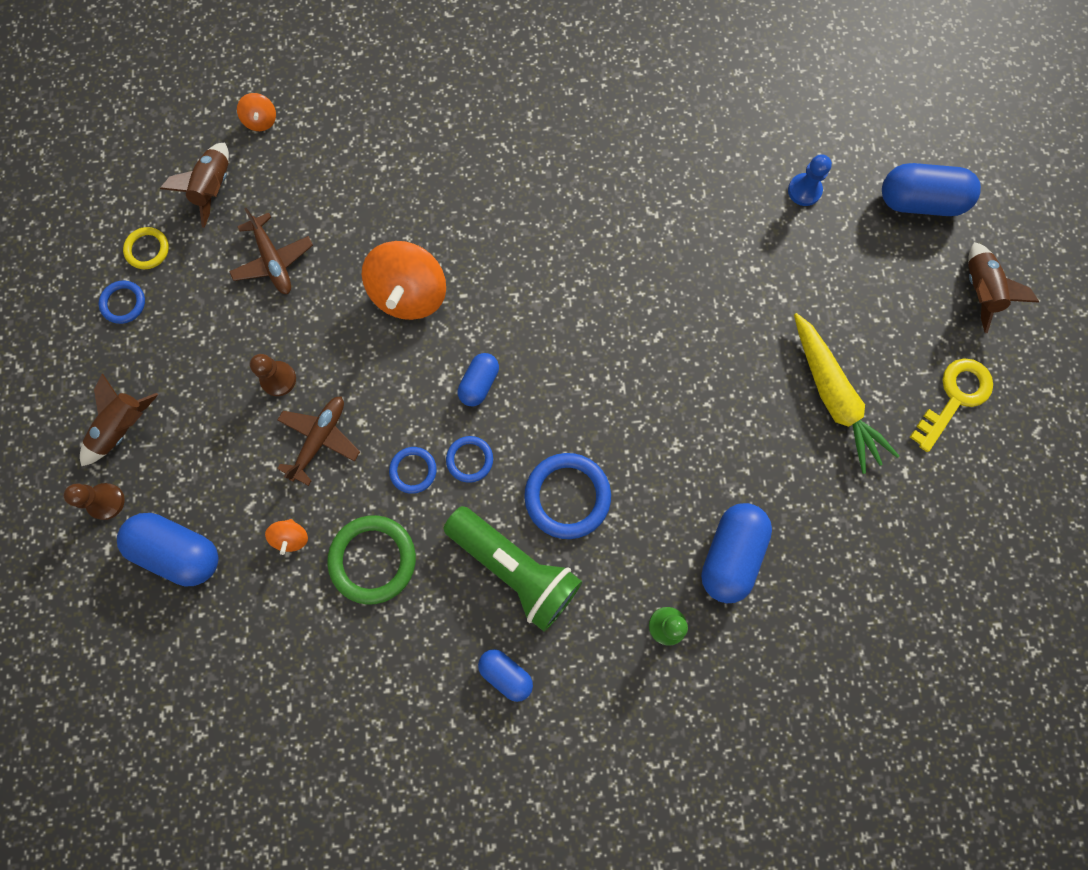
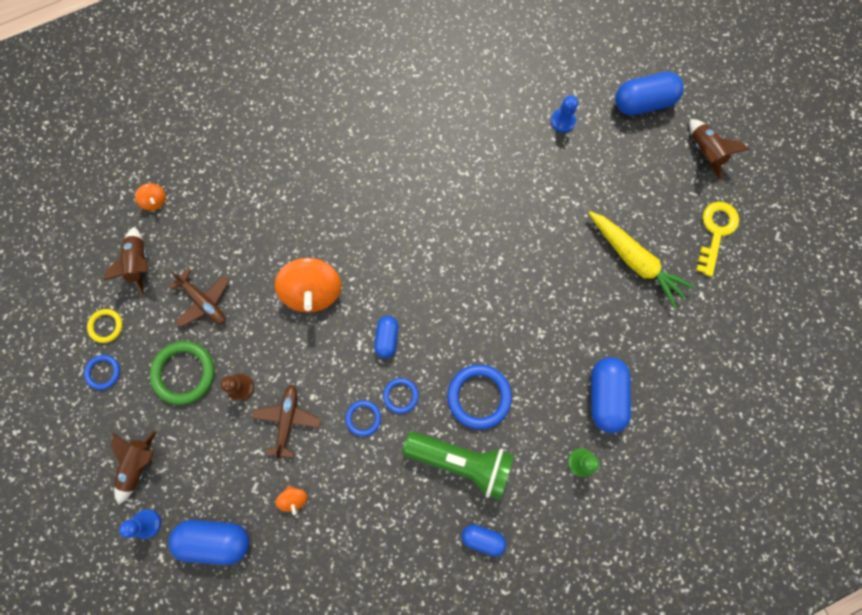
camera: 20 degrees left, 0 degrees up
brown pawn [64,483,125,520] -> blue pawn [119,509,161,539]
green ring [327,515,416,605] -> green ring moved to [150,341,215,405]

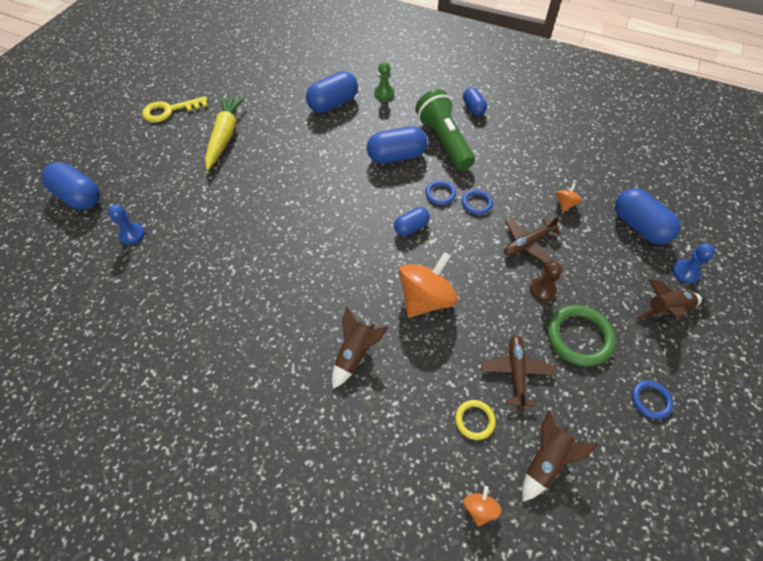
camera: 130 degrees left, 20 degrees down
yellow ring [87,309,123,343] -> yellow ring moved to [455,400,496,440]
blue ring [447,364,512,430] -> blue capsule [367,126,427,164]
brown rocket [689,119,750,180] -> brown rocket moved to [332,307,388,389]

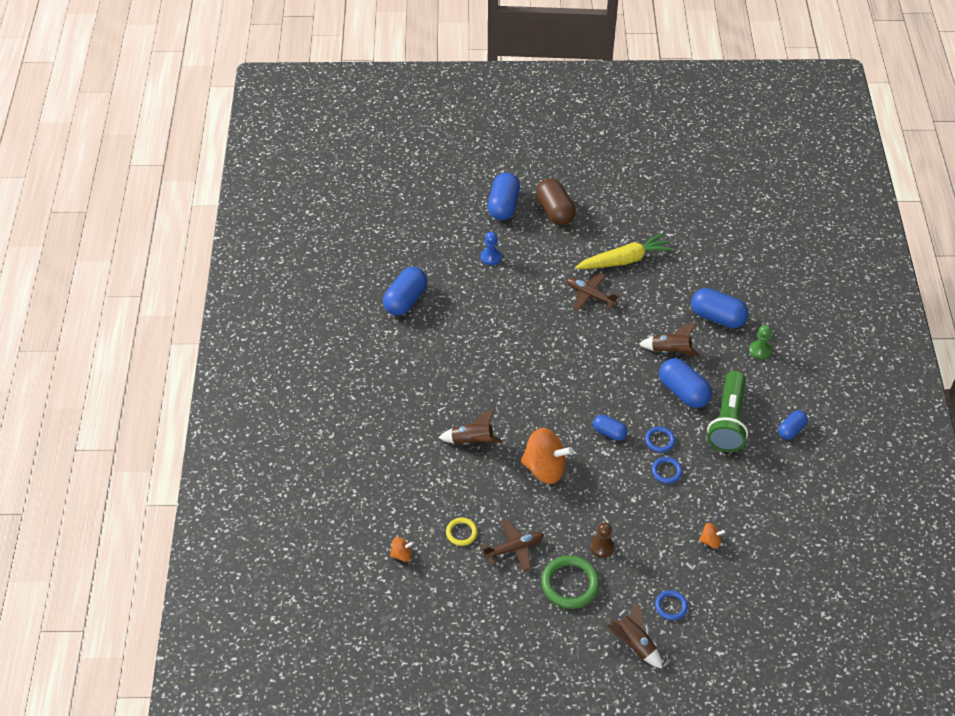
camera: 65 degrees right, 5 degrees down
yellow key [142,96,208,122] -> none
green flashlight [415,89,475,170] -> green flashlight turned 150 degrees clockwise [707,371,748,452]
brown plane [504,215,563,264] -> brown plane moved to [566,273,620,310]
brown rocket [522,411,598,501] -> brown rocket moved to [639,323,700,356]
blue capsule [615,188,681,244] -> blue capsule moved to [383,267,427,316]
blue ring [632,380,673,419] -> blue ring moved to [655,590,688,620]
blue pawn [672,244,715,284] -> none
none -> brown capsule [536,179,576,225]

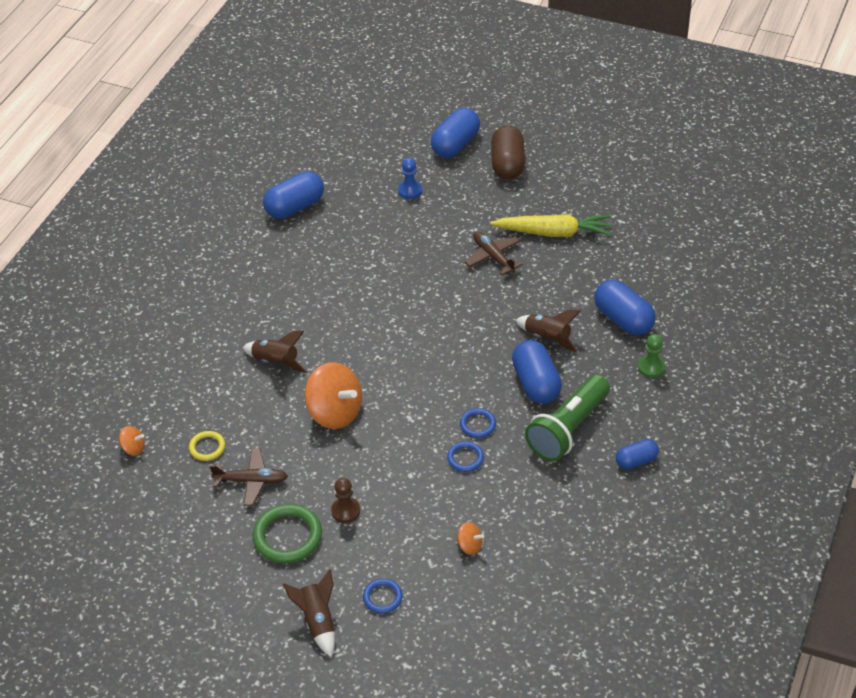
camera: 25 degrees right, 5 degrees down
blue capsule [593,415,628,441] -> none

